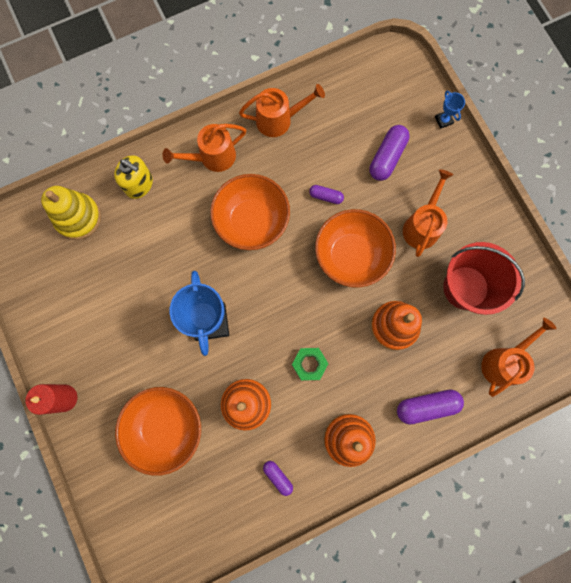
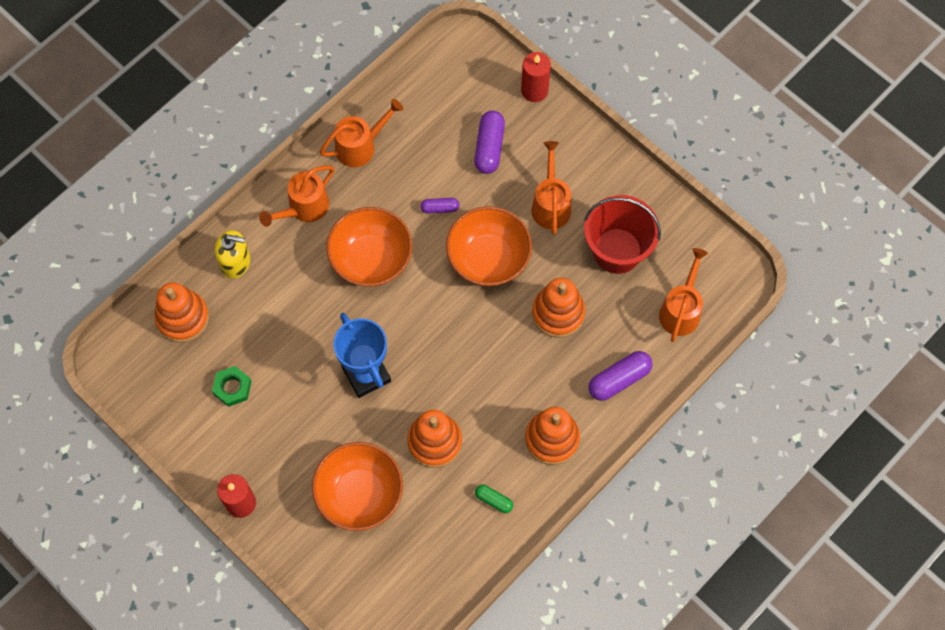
camera: 20 degrees left, 10 degrees down
yellow stacking toy [41,186,101,240] -> orange stacking toy [154,282,209,342]
purple capsule [263,461,293,496] -> green capsule [475,485,513,513]
green nut [292,348,329,381] -> green nut moved to [212,366,251,407]
blue trophy [435,91,465,129] -> red candle [521,52,551,102]

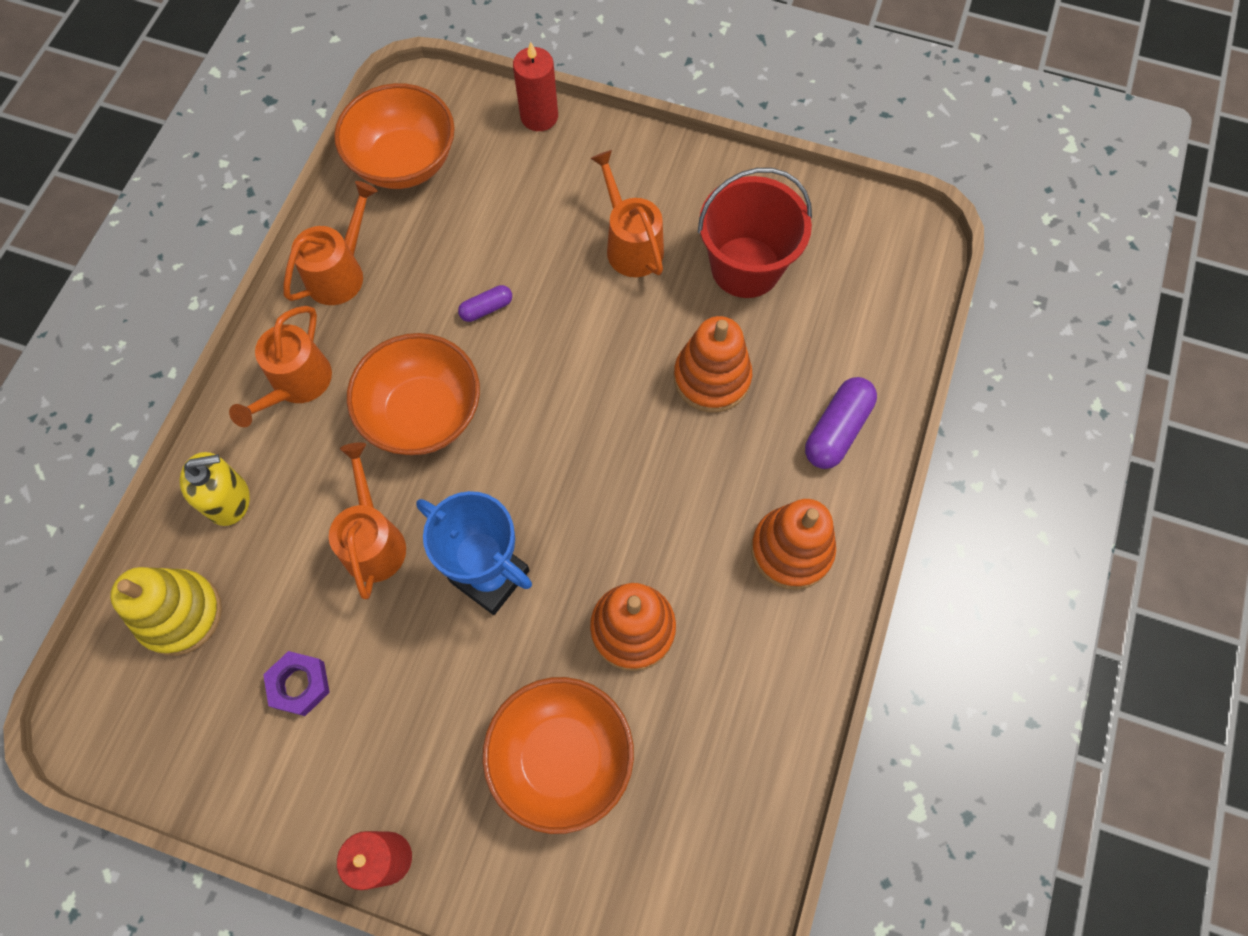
camera: 25 degrees left, 0 degrees up
orange stacking toy [154,282,209,342] -> yellow stacking toy [110,567,222,656]
green nut [212,366,251,407] -> purple nut [263,651,330,716]
orange bowl [446,206,532,286] -> orange bowl moved to [334,83,455,189]
purple capsule [474,111,505,174] -> none
green capsule [475,485,513,513] -> none
orange watering can [659,248,708,342] -> orange watering can moved to [329,442,406,599]

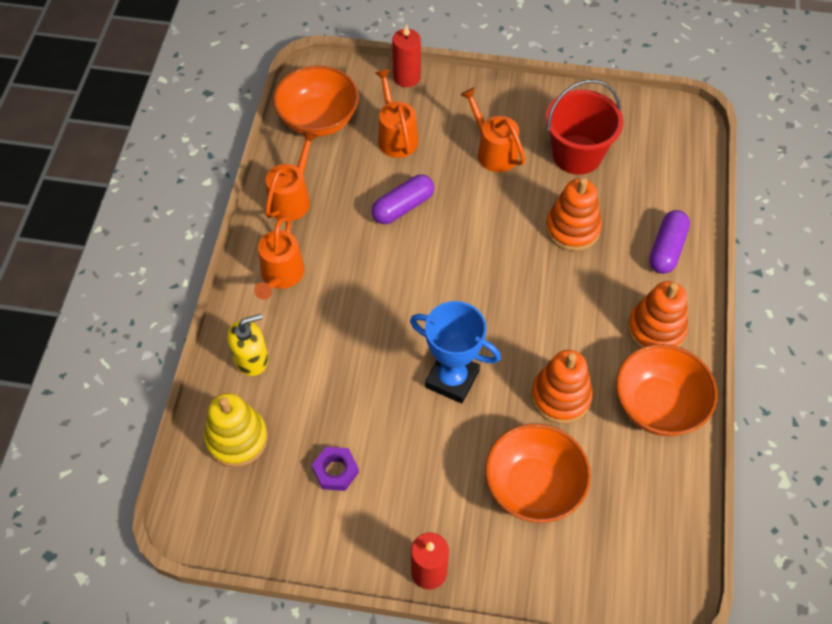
camera: 10 degrees left, 10 degrees down
orange watering can [329,442,406,599] -> orange watering can moved to [375,69,418,158]
orange bowl [347,333,480,455] -> orange bowl moved to [616,344,717,436]
purple capsule [458,285,512,322] -> purple capsule [371,174,434,224], size x1.75

